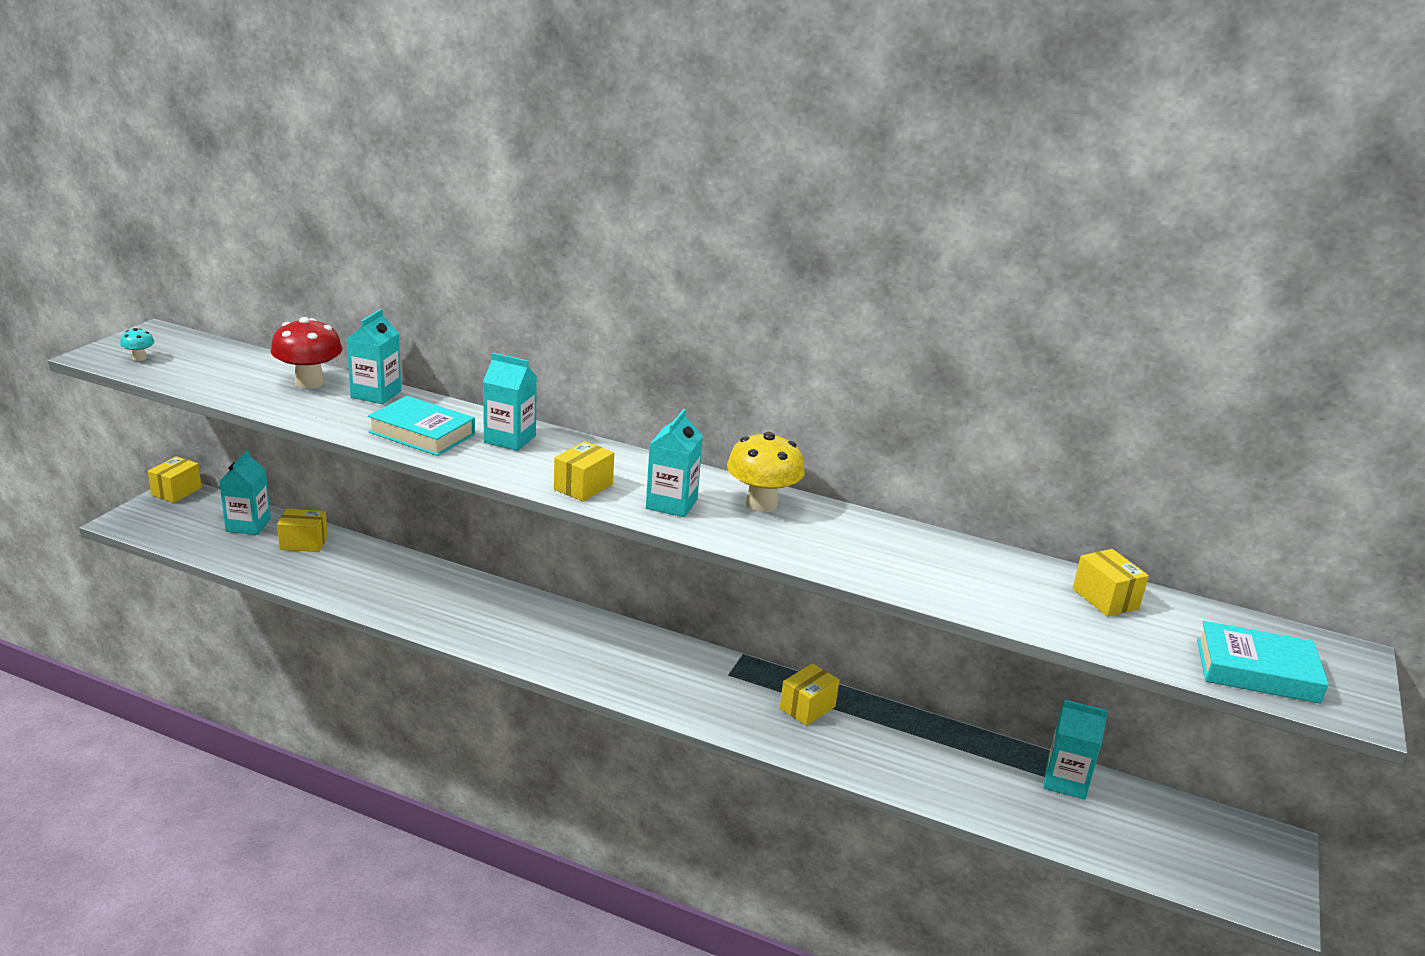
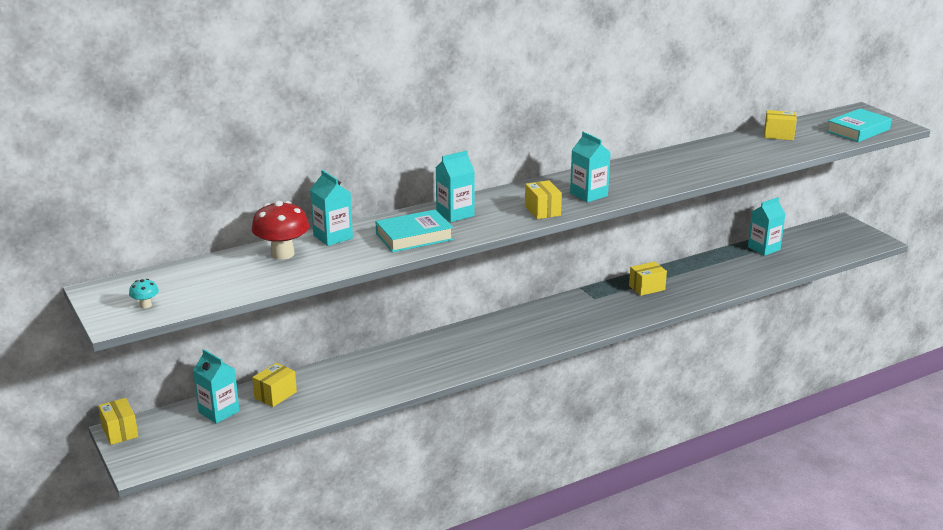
camera: 50 degrees left, 0 degrees up
yellow mushroom [727,432,805,512] -> none
yellow box [780,663,840,726] -> yellow box turned 75 degrees clockwise [629,262,667,296]

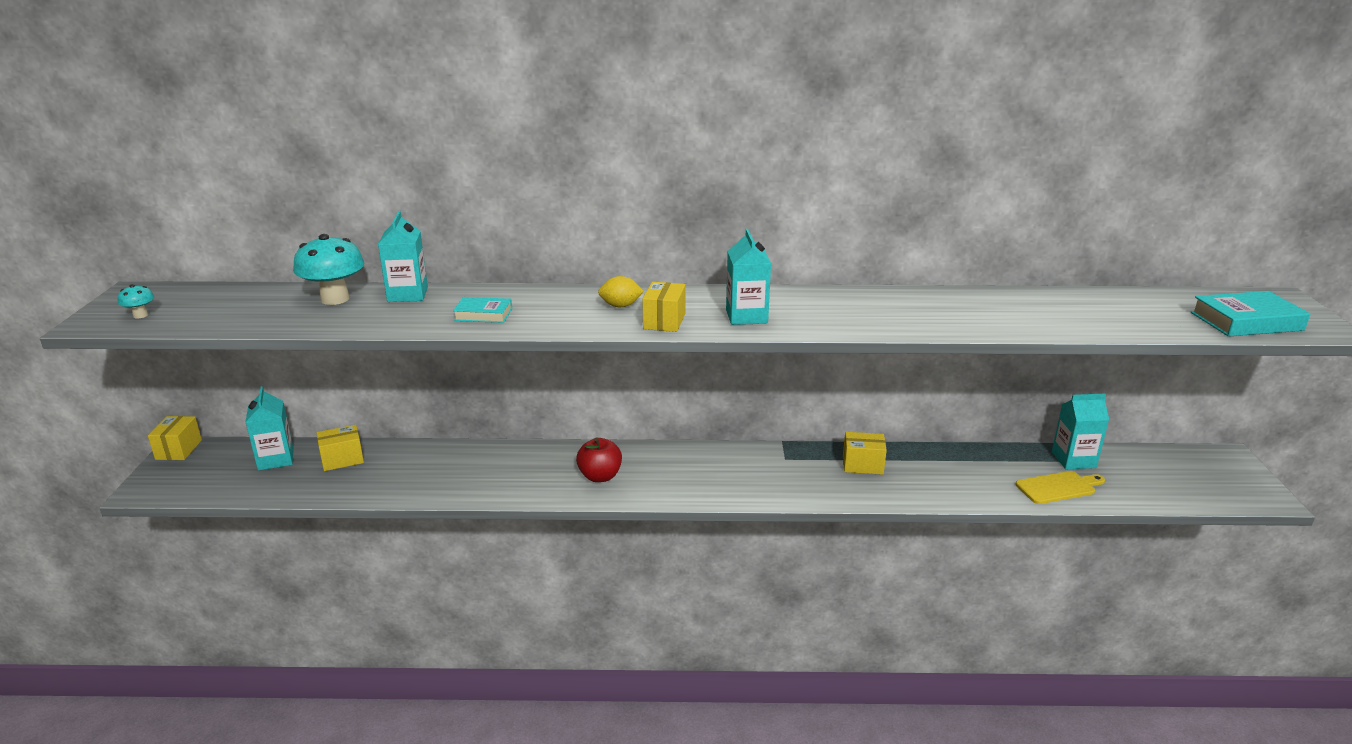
camera: 30 degrees right, 0 degrees up
red mushroom [252,201,309,260] -> turquoise mushroom [293,234,364,305]
turquoise book [375,209,453,252] -> turquoise book [453,297,512,323], size x0.61
turquoise carton [436,151,475,222] -> none
yellow box [764,110,797,140] -> none
none -> red apple [576,437,622,482]
none -> yellow lemon [598,276,644,307]
none -> yellow cutting board [1016,471,1105,504]

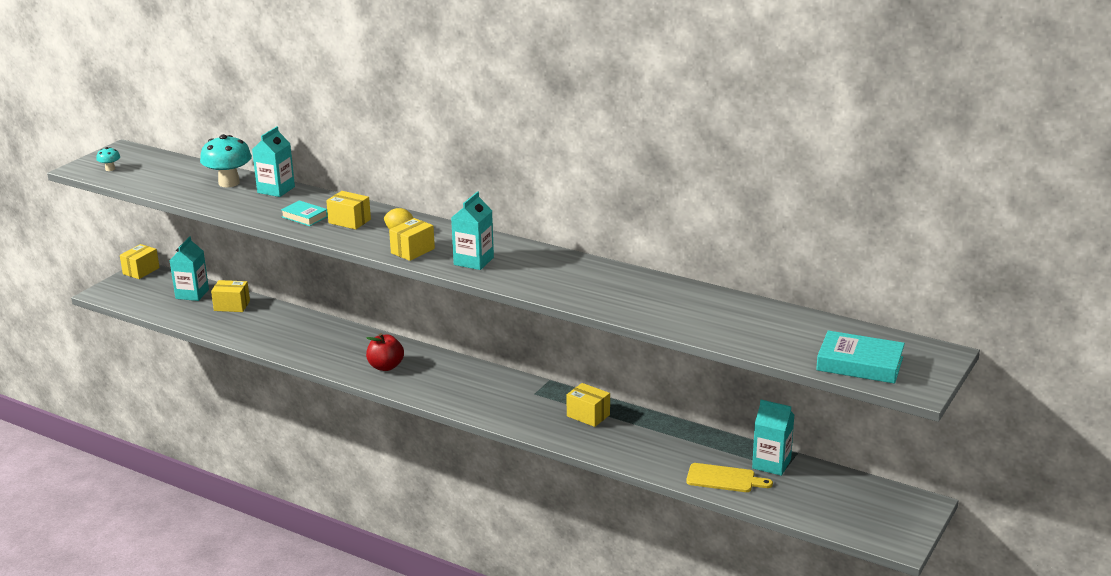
camera: 30 degrees right, 0 degrees up
none -> yellow box [326,191,371,230]

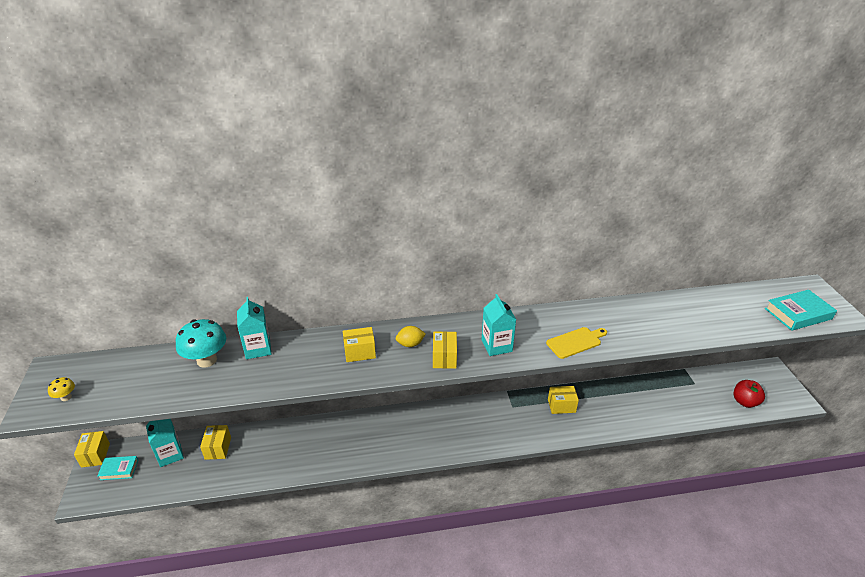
camera: 40 degrees left, 10 degrees up
turquoise mushroom [96,147,120,171] -> yellow mushroom [48,377,75,401]
yellow box [211,280,250,312] -> yellow box turned 60 degrees counterclockwise [200,425,231,460]
turquoise book [281,200,328,226] -> turquoise book moved to [97,456,138,480]
red apple [366,333,404,371] -> red apple moved to [733,380,765,408]
yellow cutting board [686,463,773,492] -> yellow cutting board moved to [546,327,607,359]
turquoise carton [752,400,794,476] -> none

